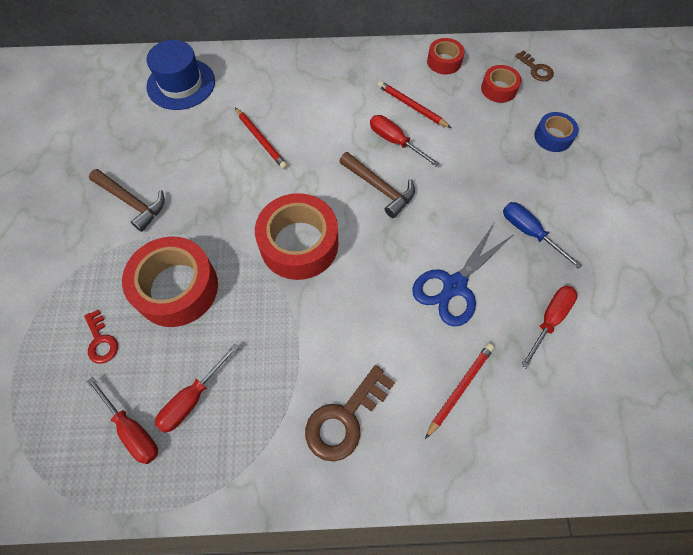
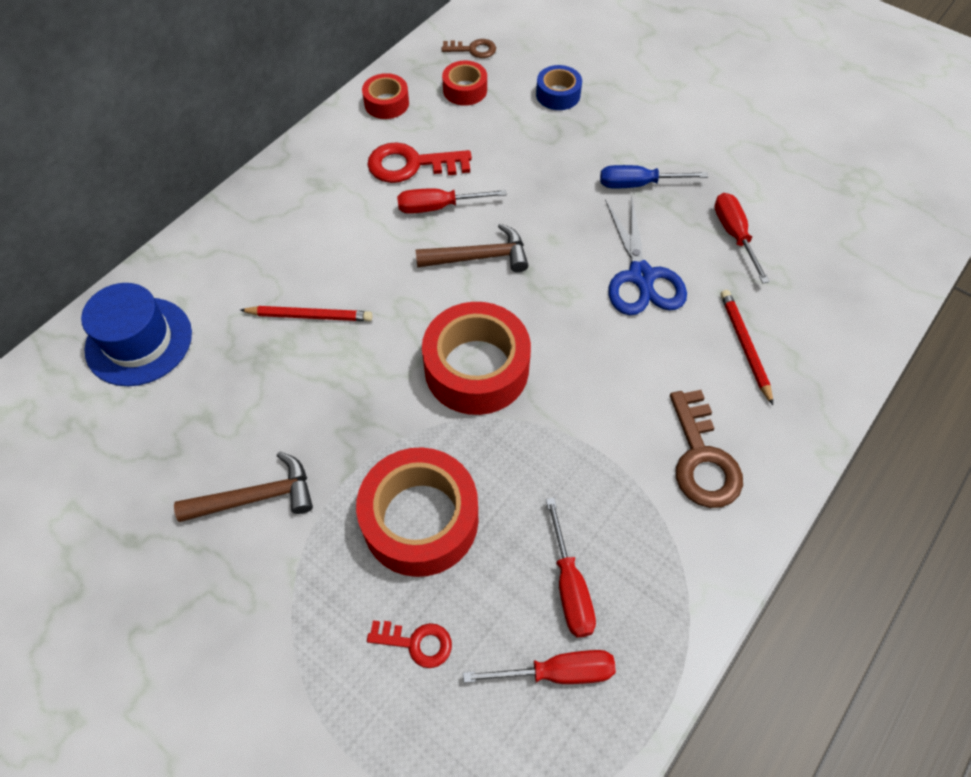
camera: 50 degrees left, 5 degrees down
red pencil [378,81,451,128] -> red key [367,142,472,183]

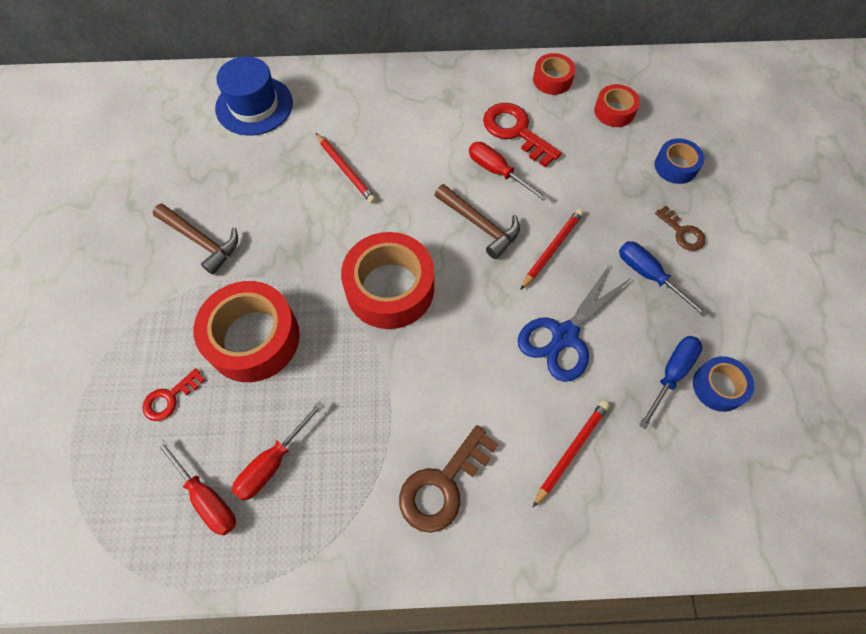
camera: 50 degrees right, 5 degrees up
red key [367,620,452,668] -> red key turned 75 degrees clockwise [142,368,205,421]
brown key [442,39,496,58] -> brown key moved to [655,205,705,251]
red screwdriver [714,193,770,283] -> blue screwdriver [639,336,703,429]
none -> red pencil [520,209,584,290]
none -> blue tape [693,356,754,412]

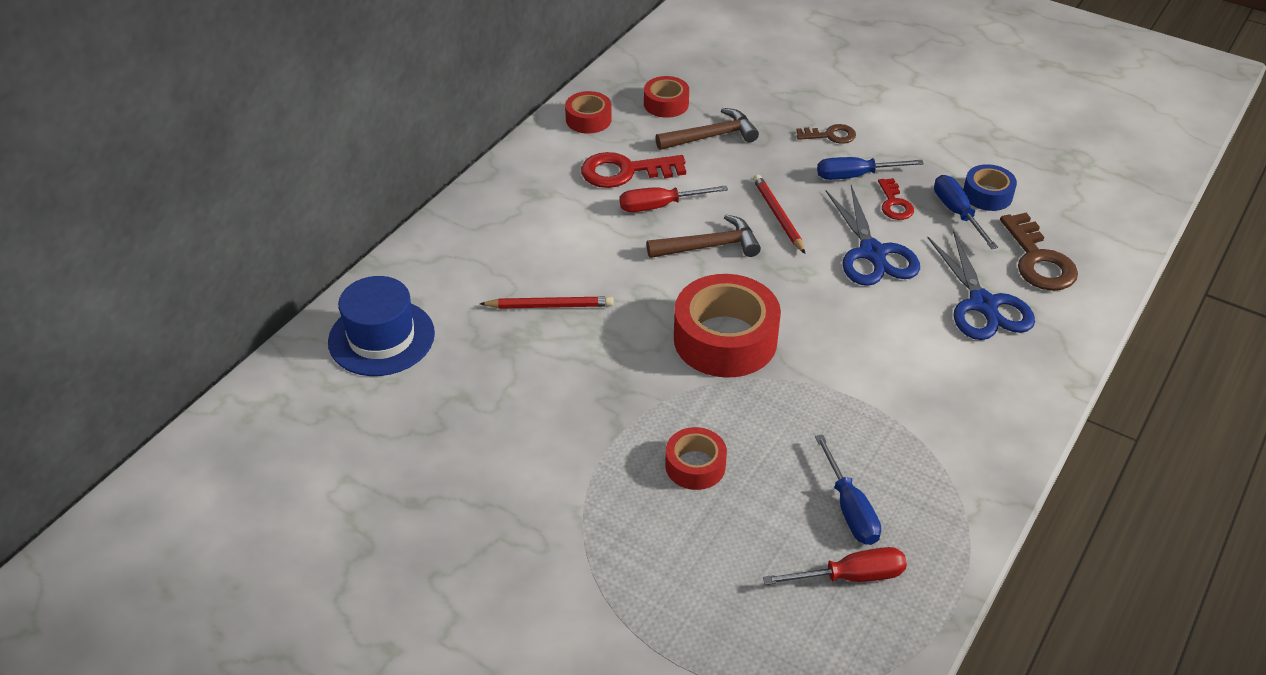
camera: 55 degrees left, 20 degrees down
red key [142,368,205,421] -> red key moved to [878,178,914,220]
brown hammer [153,204,238,275] -> brown hammer moved to [655,108,759,150]
red tape [194,281,300,382] -> red tape [665,427,727,490], size x0.53
red screwdriver [232,401,325,501] -> blue screwdriver [815,434,881,545]
brown key [399,425,499,533] -> brown key moved to [1000,213,1078,291]
red pencil [533,401,609,507] -> blue scissors [927,231,1035,340]
blue tape [655,138,704,184] -> none

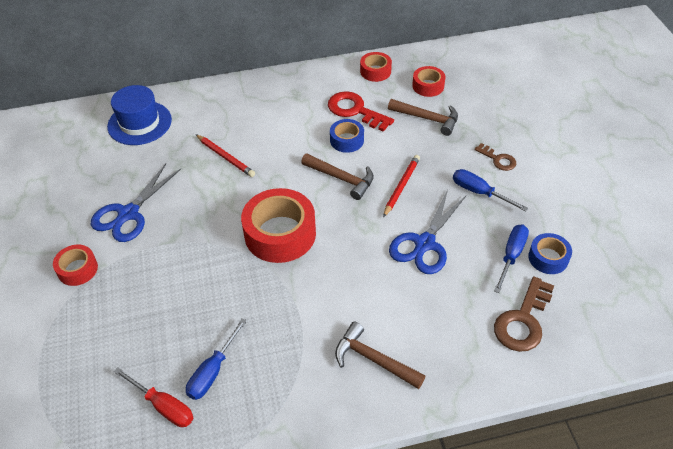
camera: 45 degrees right, 5 degrees up
red screwdriver [620,185,728,212] -> blue tape [330,119,364,153]
red tape [665,427,727,490] -> red tape moved to [53,245,98,286]
red key [878,178,914,220] -> none
blue scissors [927,231,1035,340] -> blue scissors moved to [91,164,181,242]
none -> brown hammer [335,322,426,389]

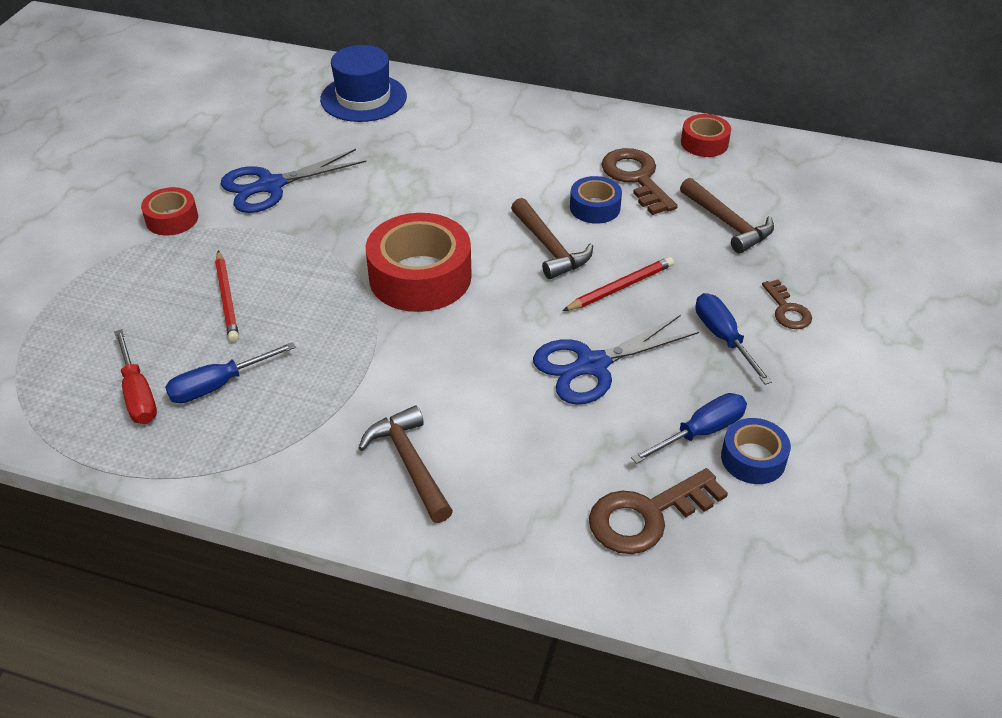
camera: 30 degrees right, 5 degrees down
red pencil [195,134,255,177] -> red pencil moved to [215,250,239,342]
red key [328,91,394,132] -> brown key [601,148,677,215]
red tape [412,66,445,97] -> none

